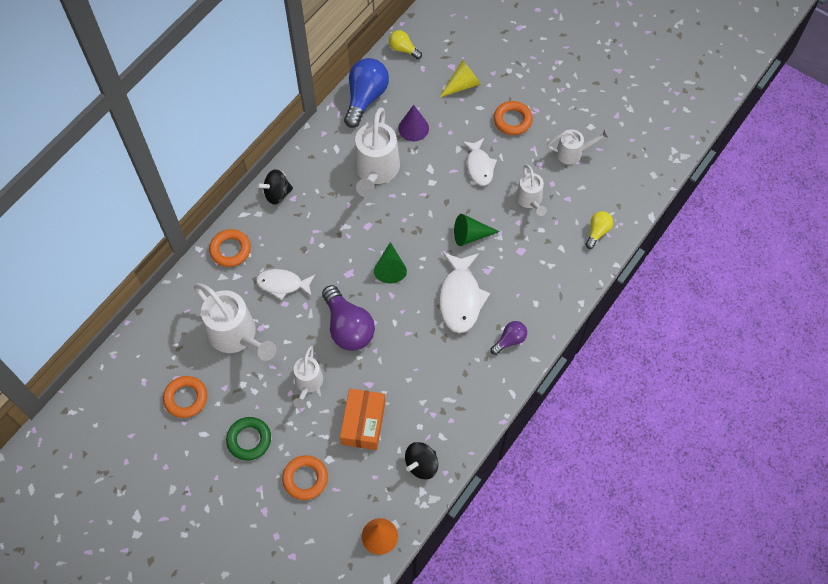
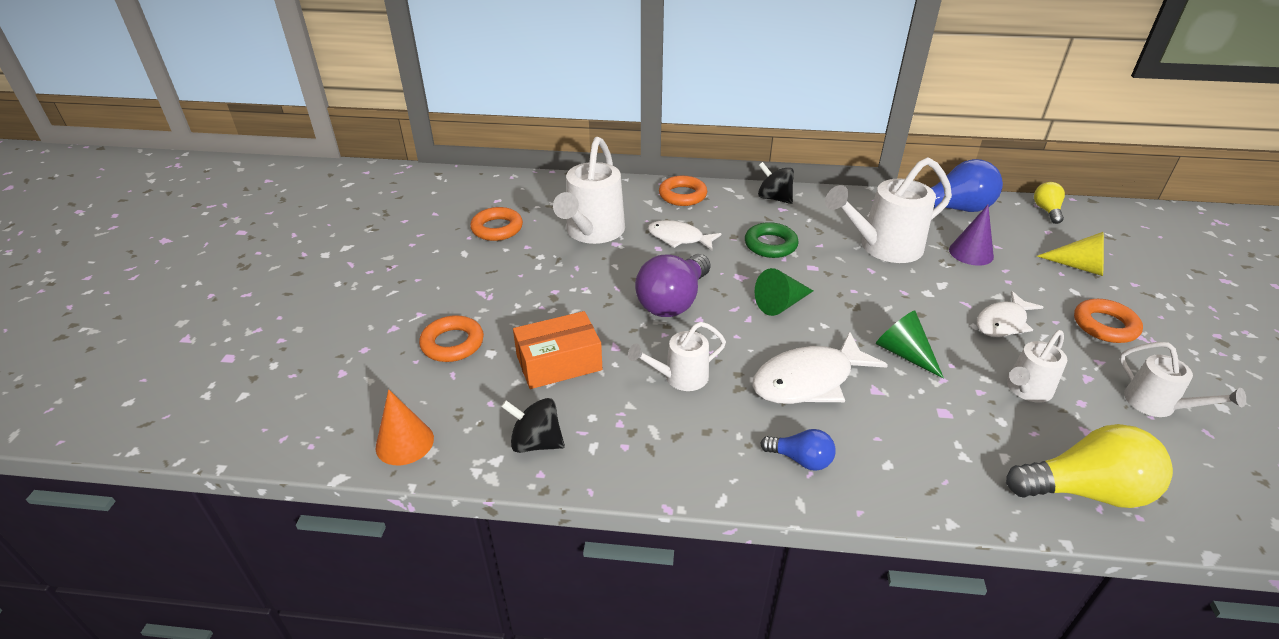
camera: 60 degrees right, 25 degrees down
green ring [226,417,271,460] -> green ring moved to [745,222,799,258]
white fish [256,269,315,300] -> white fish turned 45 degrees counterclockwise [648,220,722,251]
white watering can [293,346,323,408] -> white watering can moved to [628,322,726,391]
purple light bulb [491,321,527,355] -> blue light bulb [760,429,836,471]
yellow light bulb [586,211,613,249] -> yellow light bulb [1006,424,1173,508], size x1.89

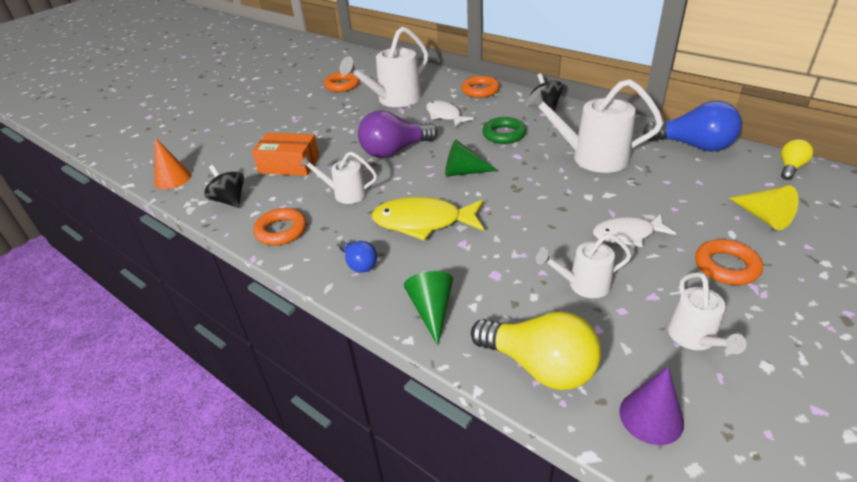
camera: 35 degrees right, 0 degrees up
orange ring [419,315,484,362] -> orange ring moved to [253,208,306,245]
white fish [752,332,888,404] -> yellow fish [371,197,484,241]
green cone [876,310,944,379] -> green cone moved to [404,271,453,346]
purple cone [949,205,994,266] -> purple cone moved to [620,366,684,445]

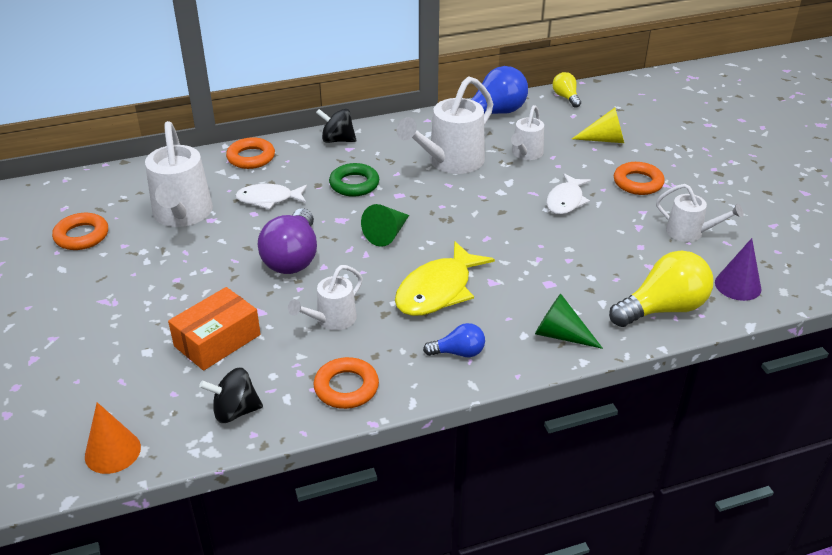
camera: 60 degrees left, 0 degrees up
white watering can [536,233,632,298] -> white watering can moved to [511,105,544,160]

